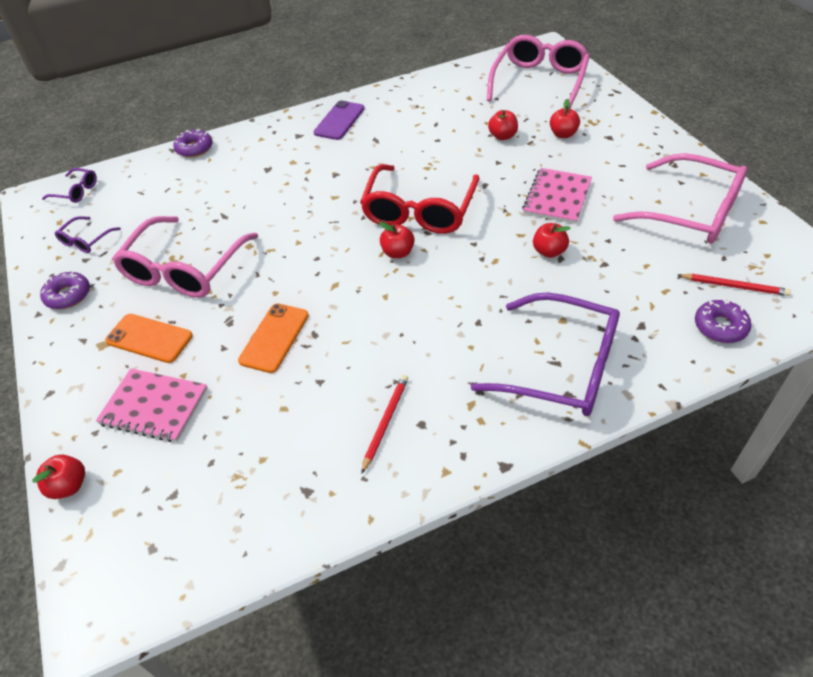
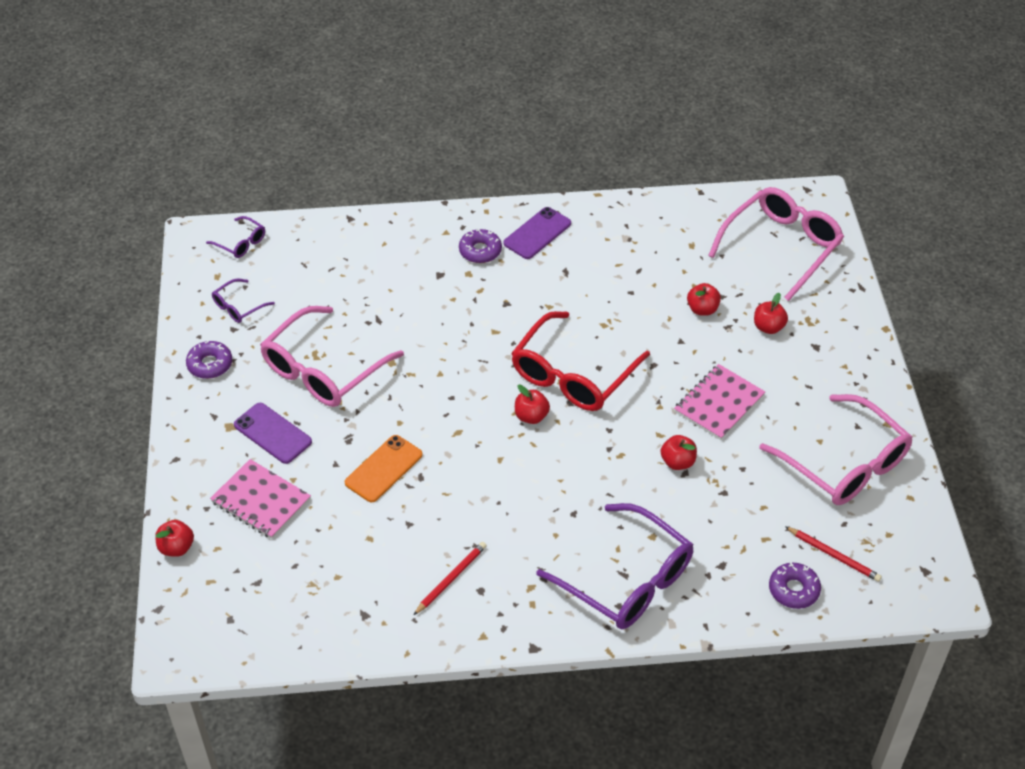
camera: 15 degrees right, 0 degrees up
orange phone [105,314,193,363] -> purple phone [234,403,312,464]
purple donut [174,129,213,157] -> purple donut moved to [459,228,502,263]

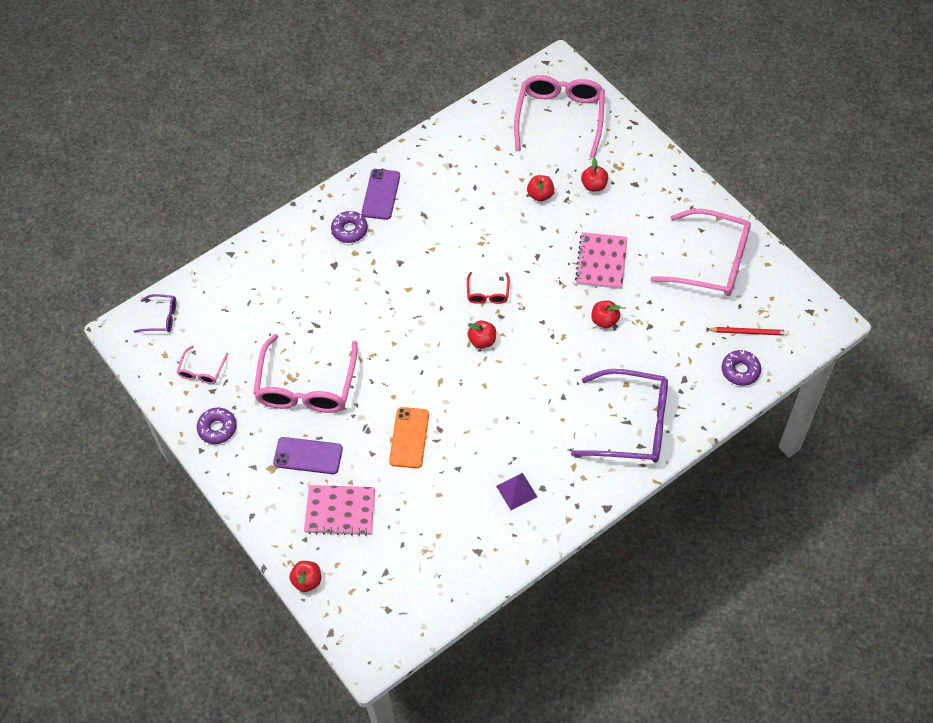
camera: 30 degrees left, 10 degrees up
purple glasses [212,279,275,323] -> pink glasses [177,346,228,384]
red pencil [414,542,487,615] -> purple pyramid [496,473,537,510]
red glasses [511,311,650,411] -> red glasses [467,272,510,304], size x0.46

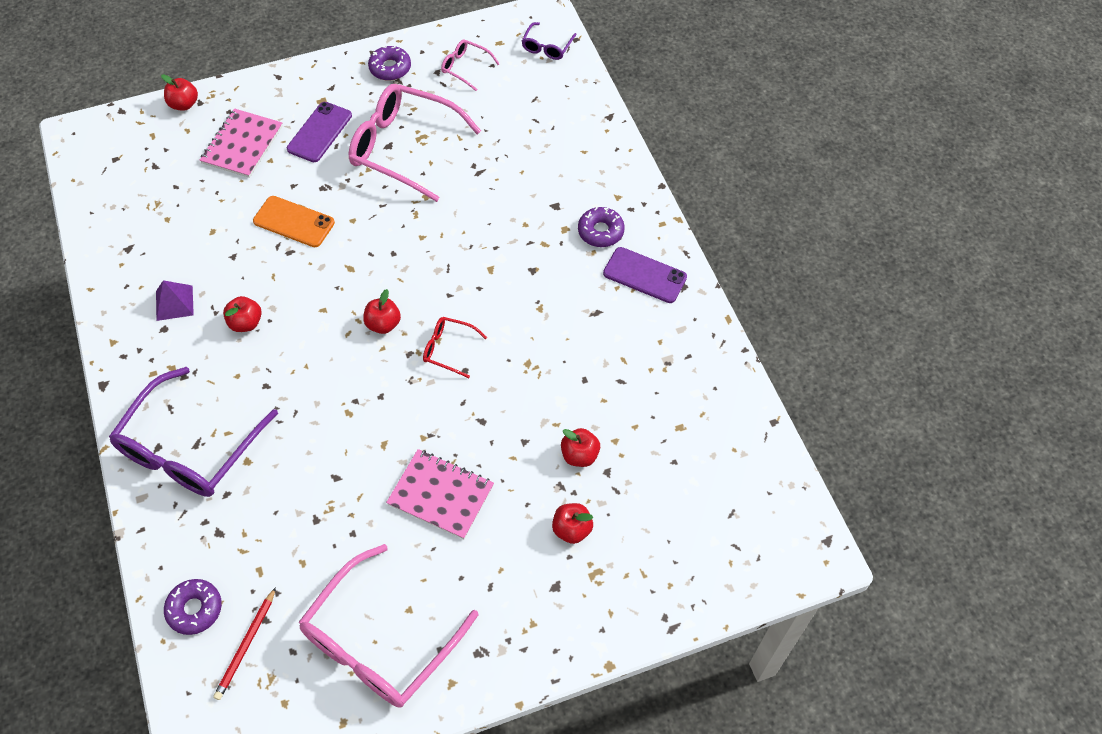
camera: 105 degrees right, 0 degrees up
pink glasses [514,75,605,158] -> none
red apple [591,301,621,328] -> red apple moved to [223,296,262,332]

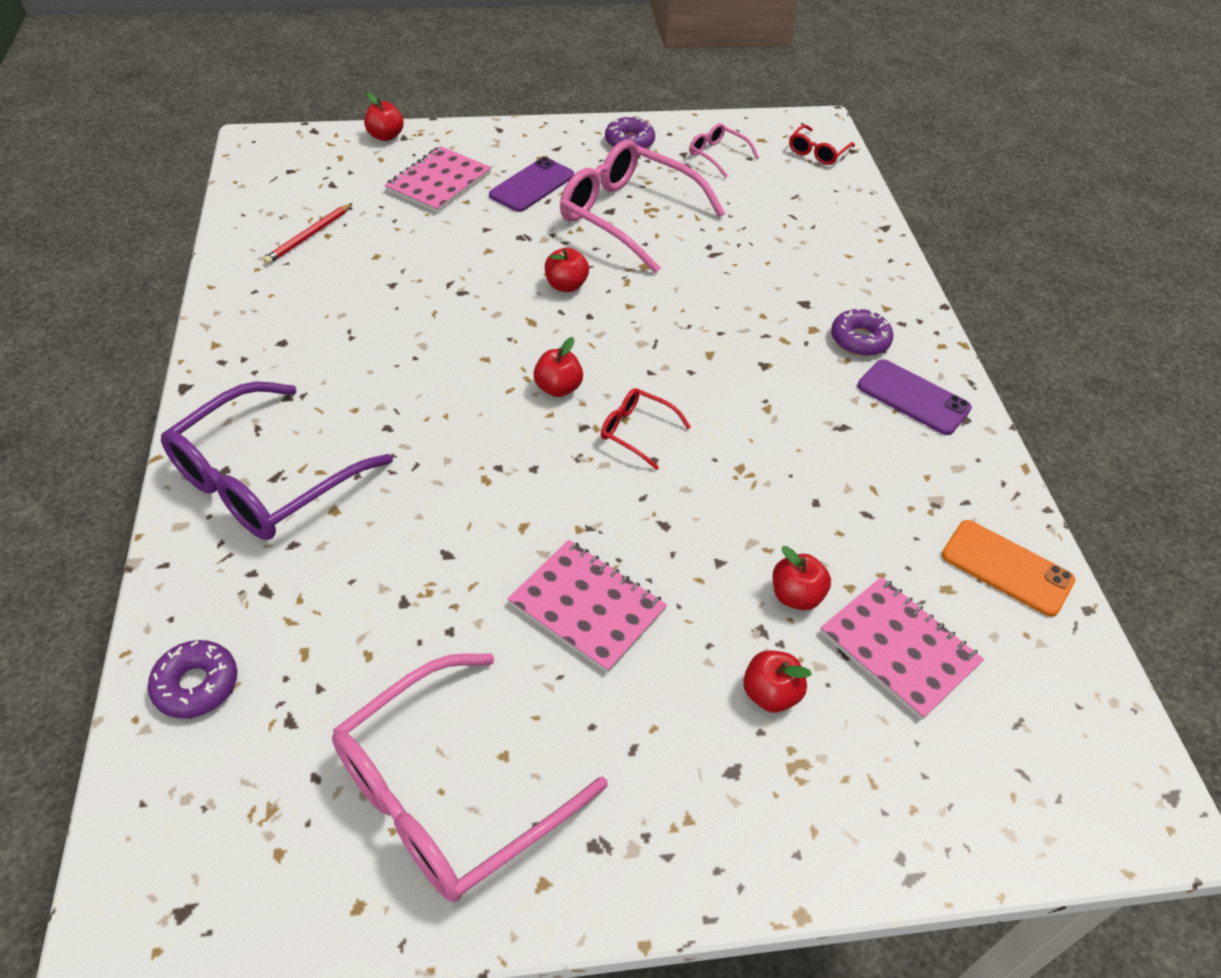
camera: 10 degrees right, 10 degrees down
purple pyramid [156,280,194,321] -> none
red pencil [213,587,276,700] -> red pencil moved to [263,203,353,265]
red apple [223,296,262,332] -> red apple moved to [545,248,589,292]
orange phone [253,196,335,247] -> orange phone moved to [942,520,1075,617]
purple glasses [522,22,577,60] -> red glasses [789,124,855,165]
none -> pink notebook [820,577,984,720]

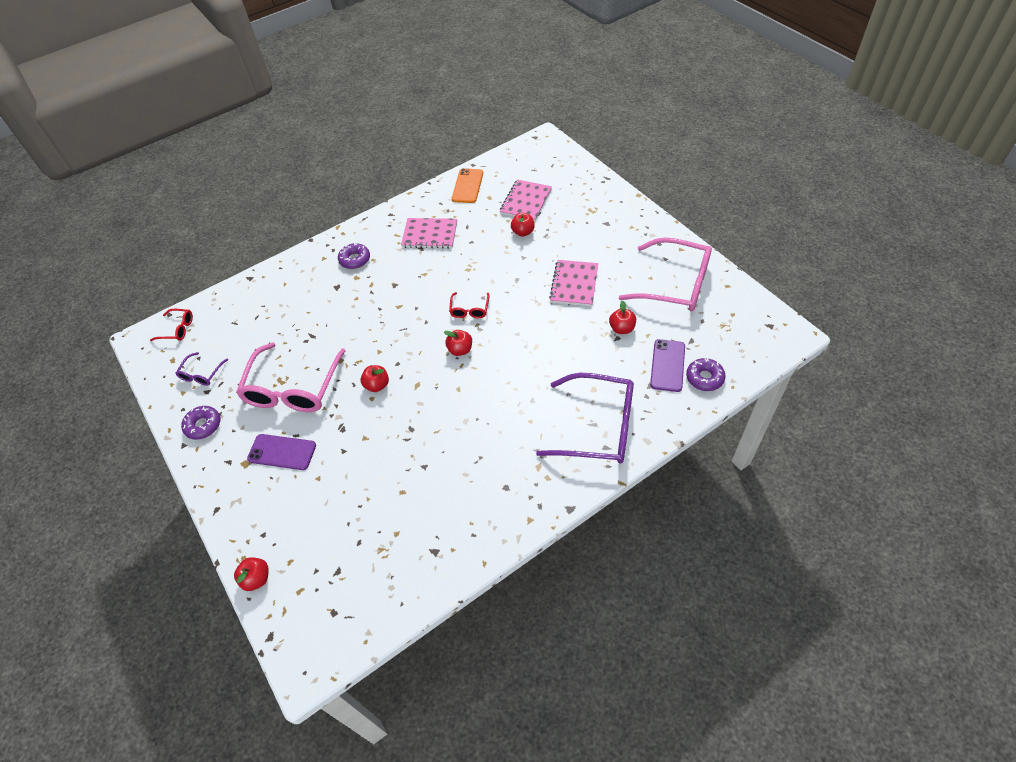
camera: 110 degrees left, 5 degrees up
red pencil [263,203,353,265] -> none
pink notebook [385,146,491,213] -> pink notebook moved to [401,218,457,249]
pink glasses [689,123,759,178] -> purple glasses [175,352,228,386]
red apple [743,651,812,713] -> red apple moved to [609,300,636,334]
purple phone [857,359,972,435] -> purple phone moved to [650,339,685,392]

